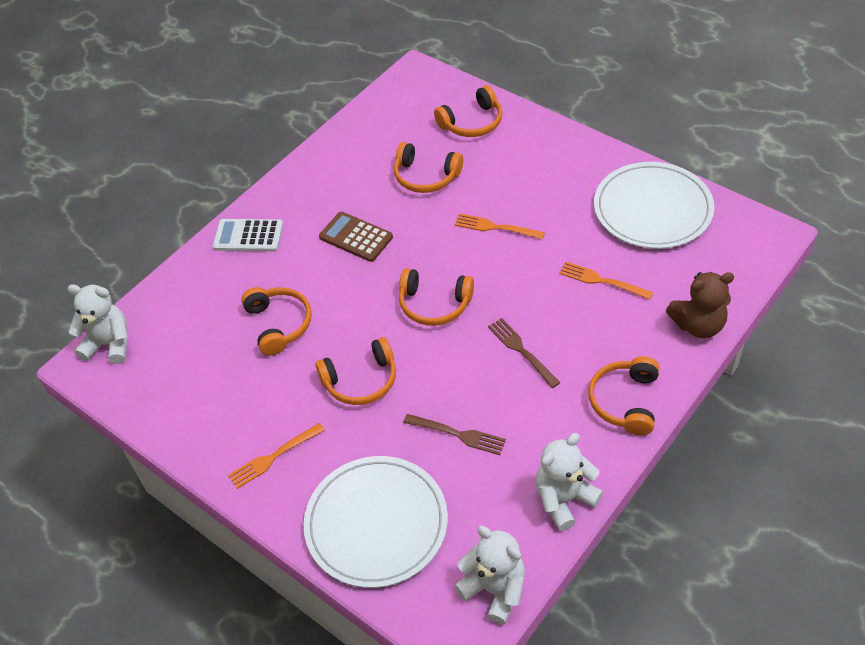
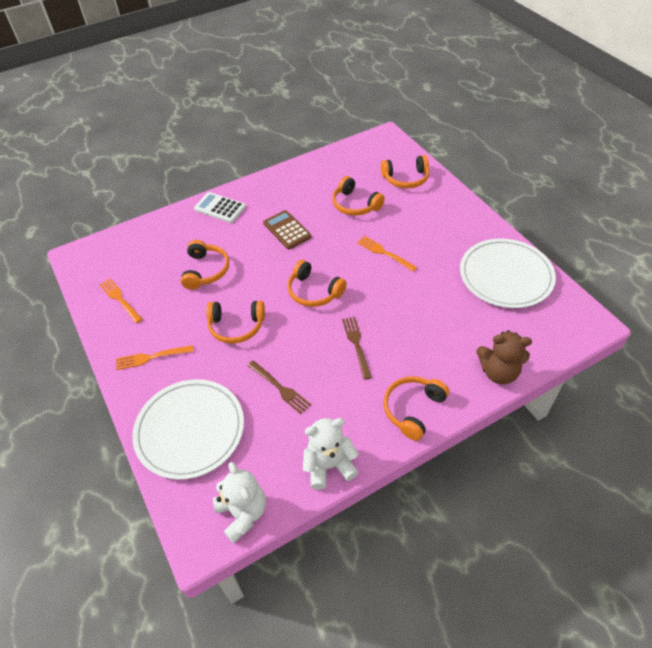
camera: 20 degrees right, 0 degrees up
white teddy bear [68,284,128,364] -> none
orange fork [559,262,654,300] -> orange fork moved to [99,279,143,323]

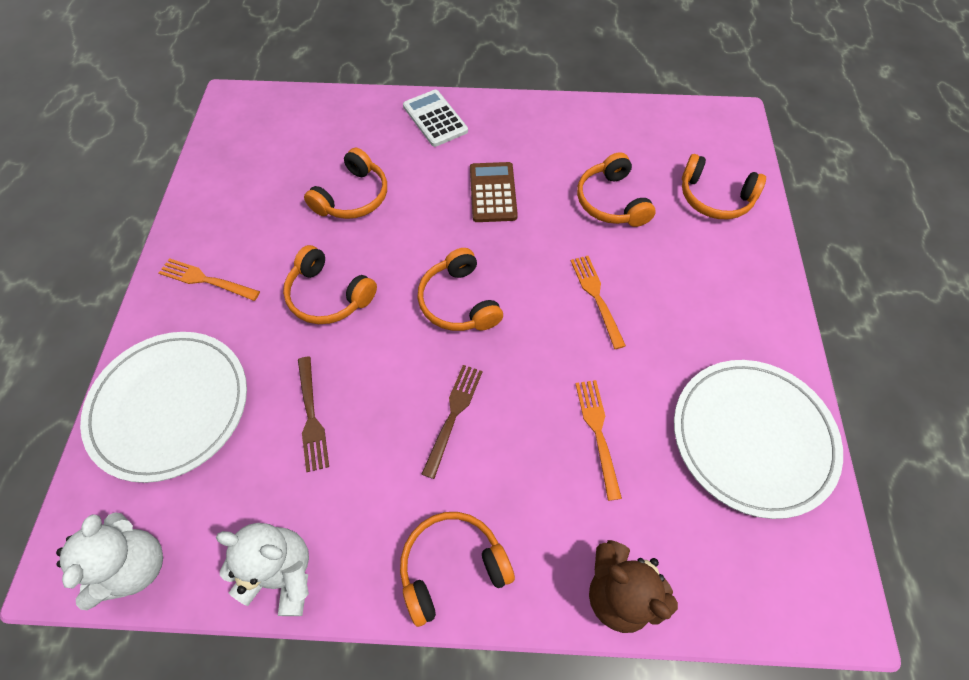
camera: 30 degrees right, 10 degrees up
orange fork [99,279,143,323] -> orange fork moved to [575,380,622,501]

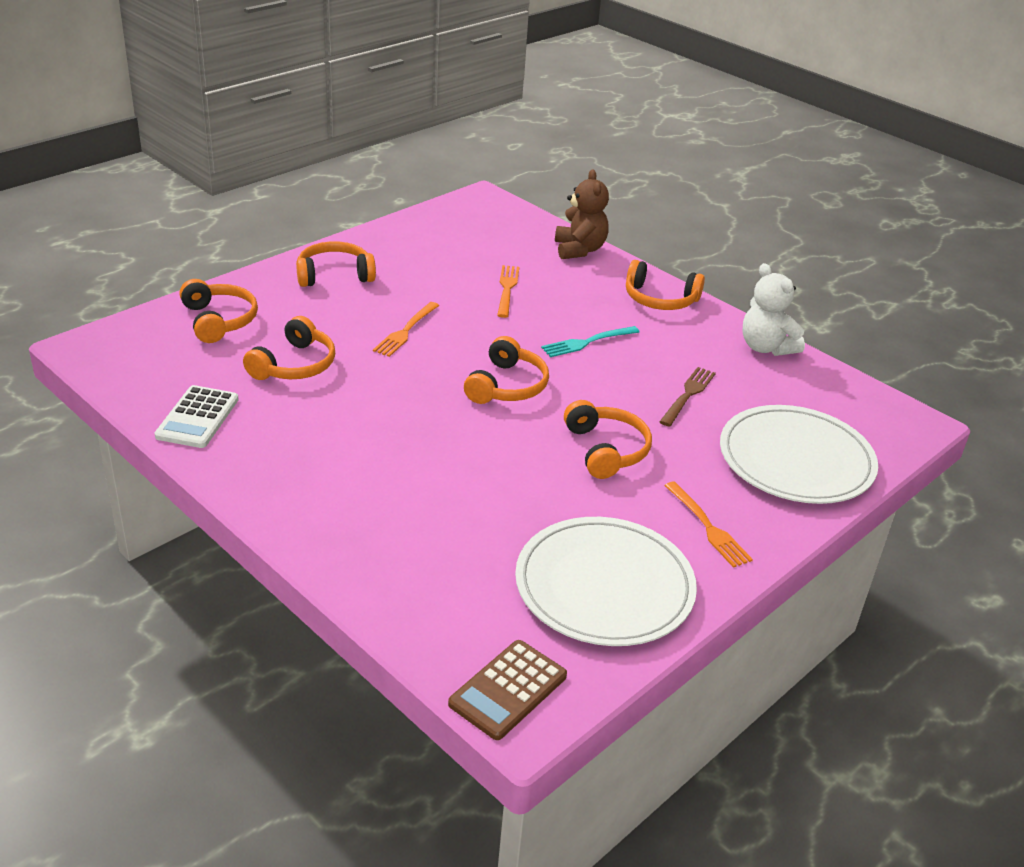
camera: 140 degrees left, 25 degrees down
white teddy bear [56,512,163,610] -> none
orange headphones [304,148,387,219] -> orange headphones moved to [296,241,376,287]
white calculator [403,90,468,147] -> white calculator moved to [155,385,239,448]
brown fork [422,365,482,479] -> turquoise fork [541,326,640,357]
brown calculator [470,162,518,222] -> brown calculator moved to [448,640,567,740]
orange fork [575,380,622,501] -> orange fork turned 150 degrees clockwise [497,265,519,318]
white plate [674,360,843,519] -> white plate moved to [515,517,697,646]

